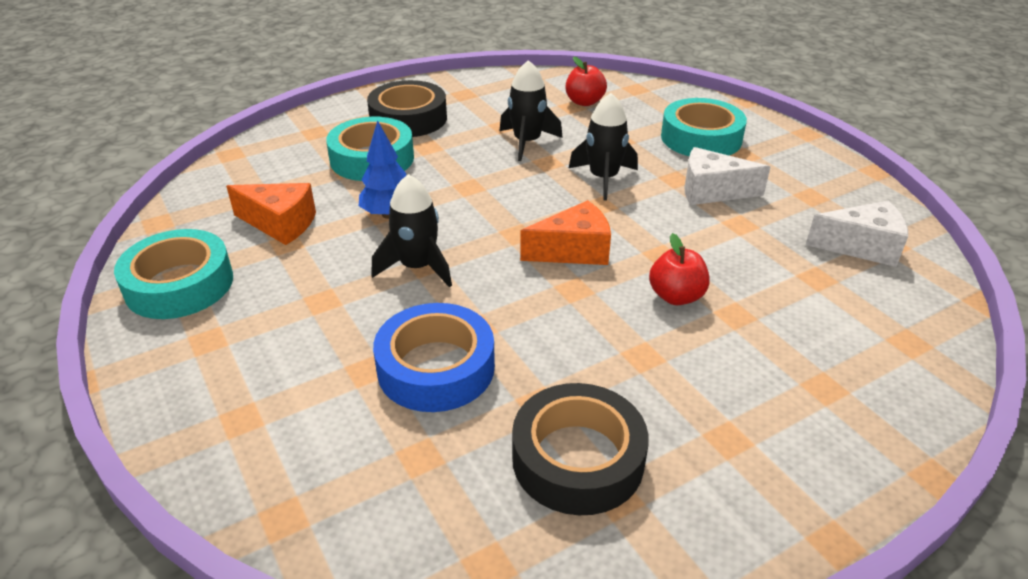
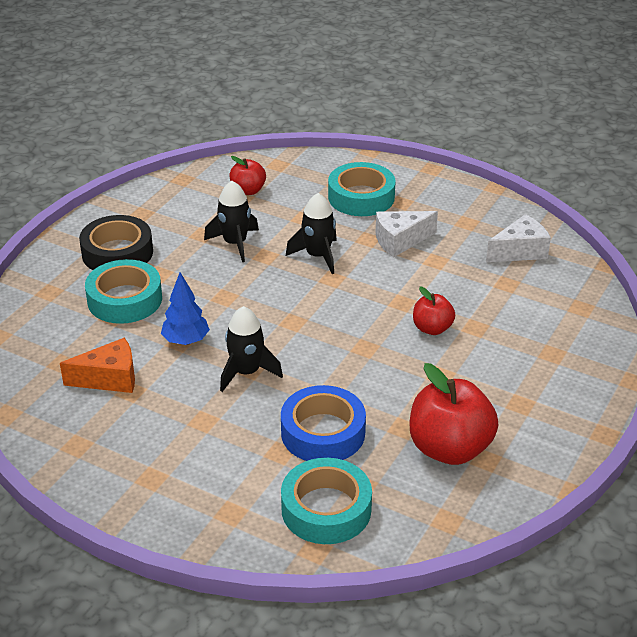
camera: 30 degrees left, 0 degrees up
turquoise tape [114,229,233,319] -> turquoise tape moved to [281,458,372,544]
black tape [512,383,649,515] -> red apple [410,363,498,465]
orange cheese [520,200,611,265] -> none

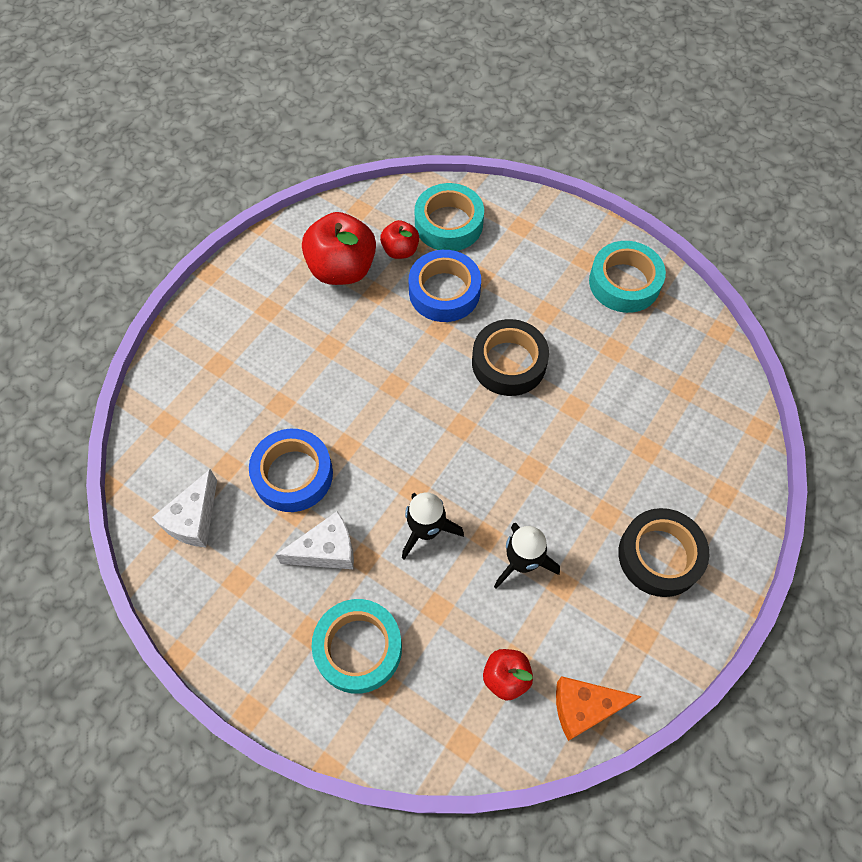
camera: 175 degrees left, 25 degrees up
orange cheese [60,337,135,393] -> orange cheese moved to [556,677,642,741]
turquoise tape [85,259,162,324] -> turquoise tape moved to [589,241,666,313]
blue tree [161,272,210,345] -> none
black rocket [220,306,283,392] -> black tape [472,319,549,396]
red apple [413,287,455,335] -> red apple moved to [380,220,419,259]
white cheese [486,214,551,262] -> white cheese turned 45 degrees counterclockwise [152,469,217,547]
none -> blue tape [249,429,333,512]

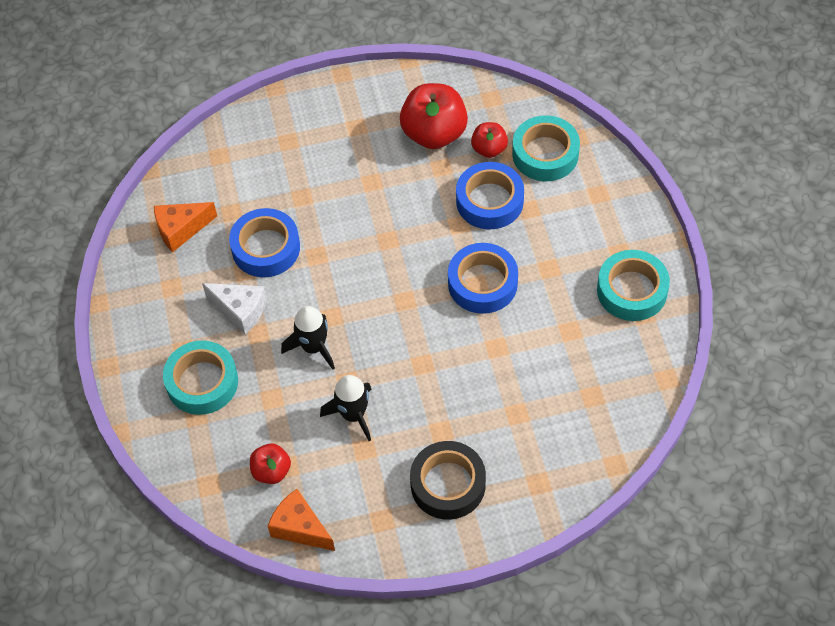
camera: 45 degrees right, 5 degrees down
white cheese [152,469,217,547] -> orange cheese [154,202,217,252]
black tape [472,319,549,396] -> blue tape [448,243,518,314]

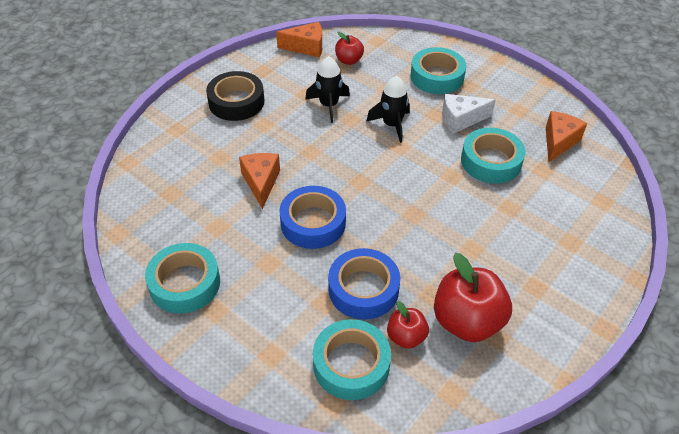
camera: 140 degrees right, 10 degrees down
blue tape [229,208,300,277] -> turquoise tape [461,128,525,184]
none -> orange cheese [239,153,280,209]

